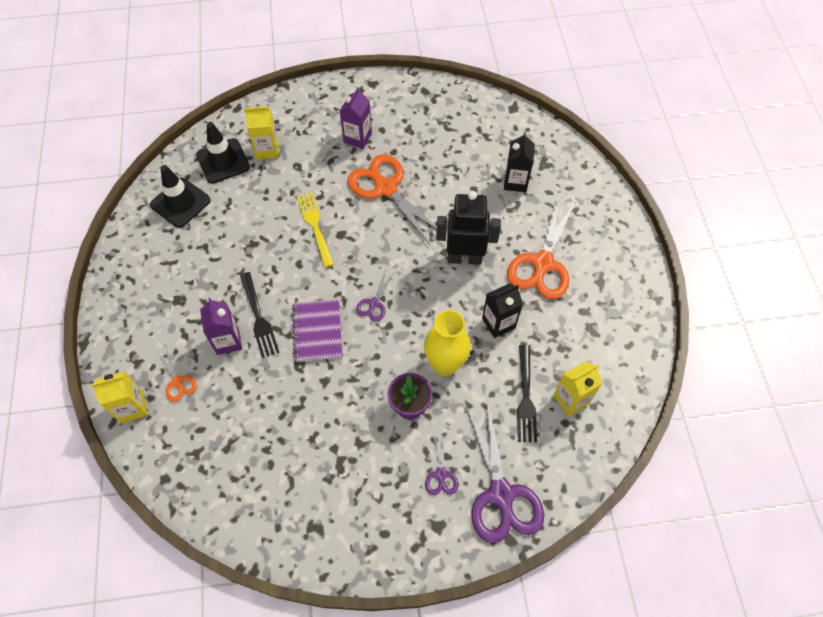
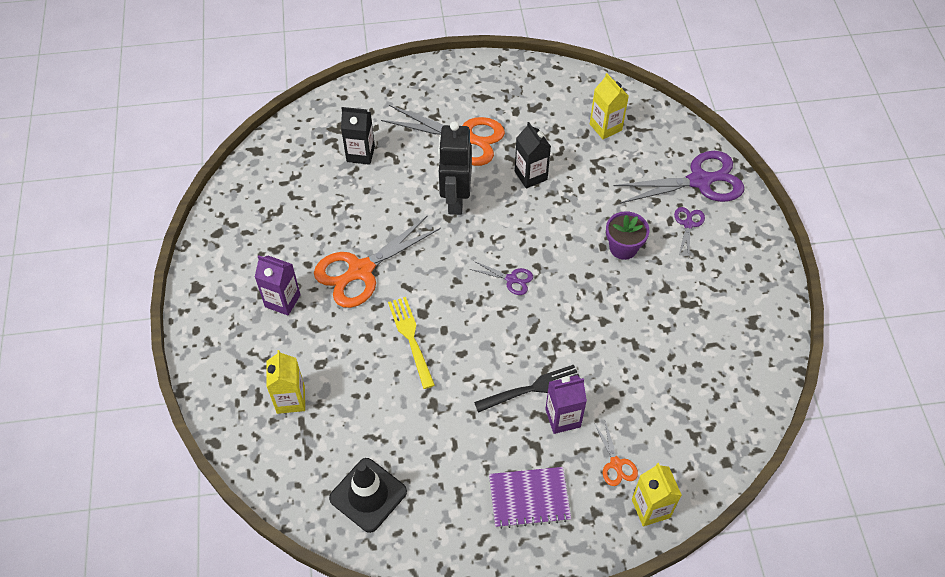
camera: 90 degrees left, 5 degrees down
orange scissors [156,346,197,402] -> orange scissors turned 105 degrees clockwise [594,421,638,486]
black traffic cone [196,122,250,184] -> none
purple notebook [292,299,343,362] -> purple notebook moved to [489,467,571,529]
yellow fork [296,192,334,268] -> yellow fork turned 90 degrees clockwise [388,297,435,389]
yellow vase [424,310,471,376] -> none
purple scissors [425,431,458,495] -> purple scissors turned 75 degrees counterclockwise [674,207,705,257]
black fork [517,345,537,443] -> none

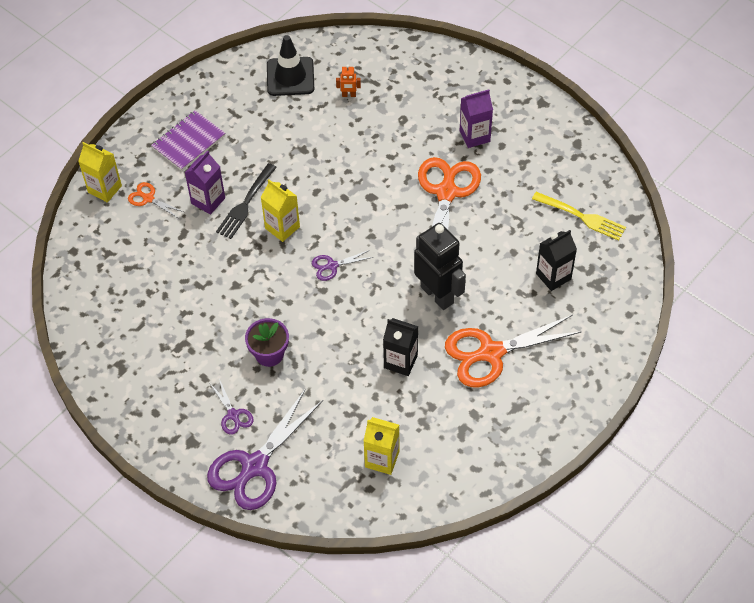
camera: 140 degrees right, 0 degrees up
yellow carton [267,350,305,414] -> yellow carton moved to [261,179,300,242]
yellow fork [388,297,435,389] -> yellow fork moved to [532,192,626,241]
none -> orange robot [336,65,361,97]

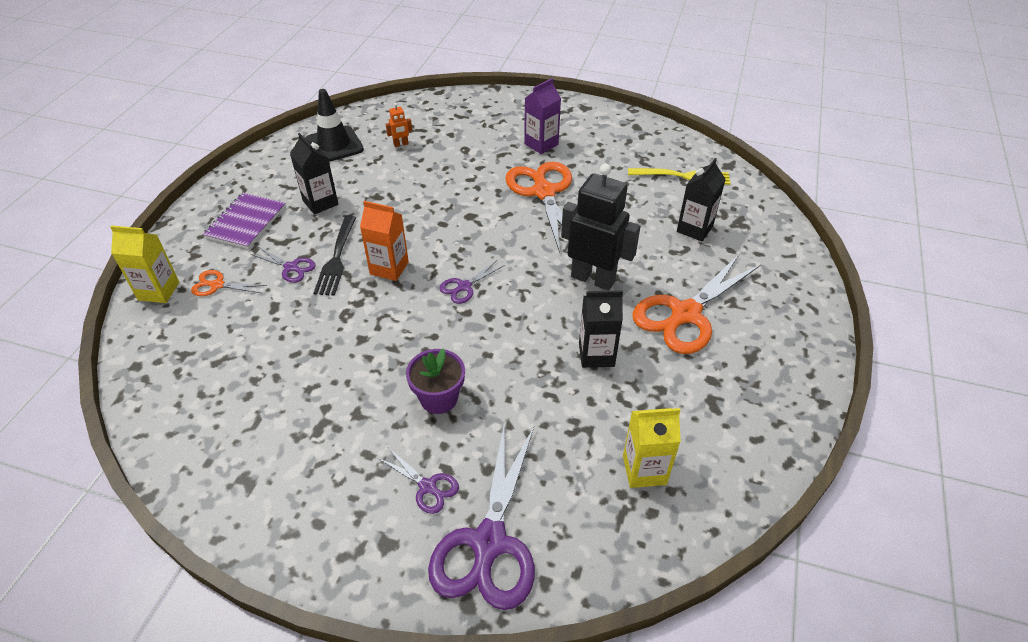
camera: 25 degrees left, 10 degrees down
purple carton [185,151,225,215] -> purple scissors [251,247,316,283]
yellow carton [261,179,300,242] -> orange carton [360,201,409,281]
none -> black carton [290,133,339,215]

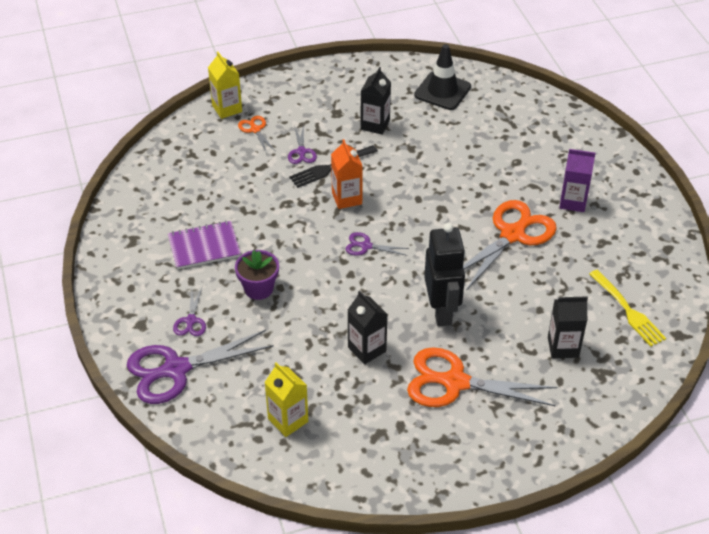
camera: 55 degrees right, 0 degrees up
purple notebook [203,193,286,249] -> purple notebook moved to [168,221,241,269]
orange robot [386,103,412,147] -> none

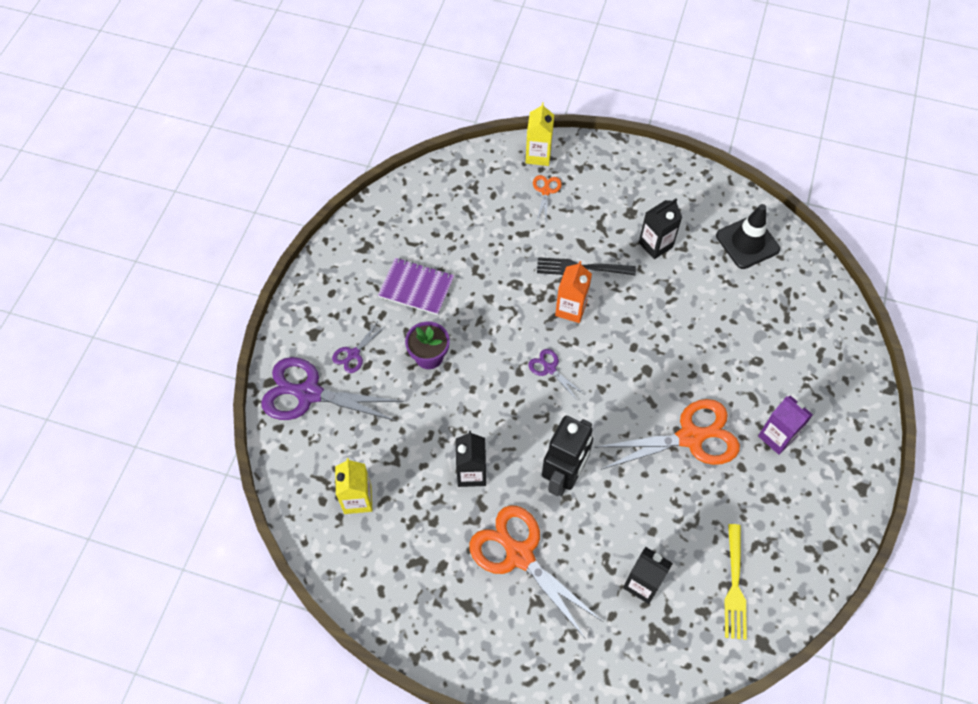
camera: 35 degrees right, 15 degrees up
purple scissors [288,125,317,164] -> none

